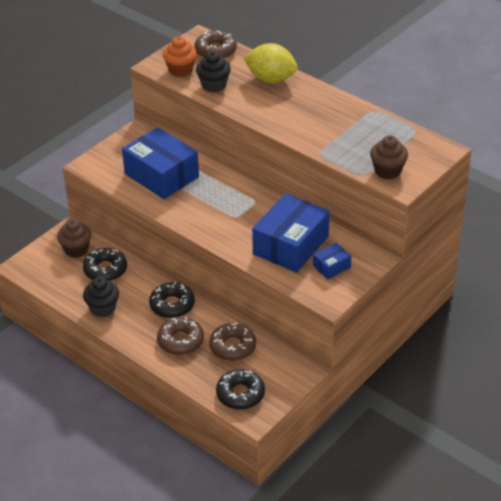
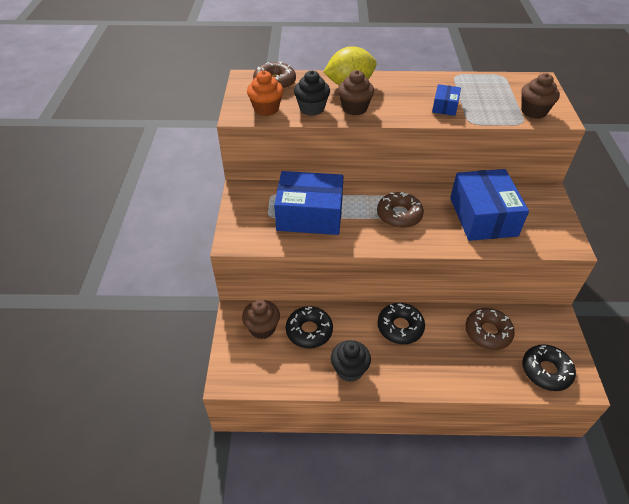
camera: 40 degrees left, 5 degrees up
brown donut [157,317,204,355] -> brown donut moved to [377,192,424,228]
blue box [313,243,351,279] -> blue box moved to [432,84,461,116]
none -> brown cupcake [338,70,374,115]

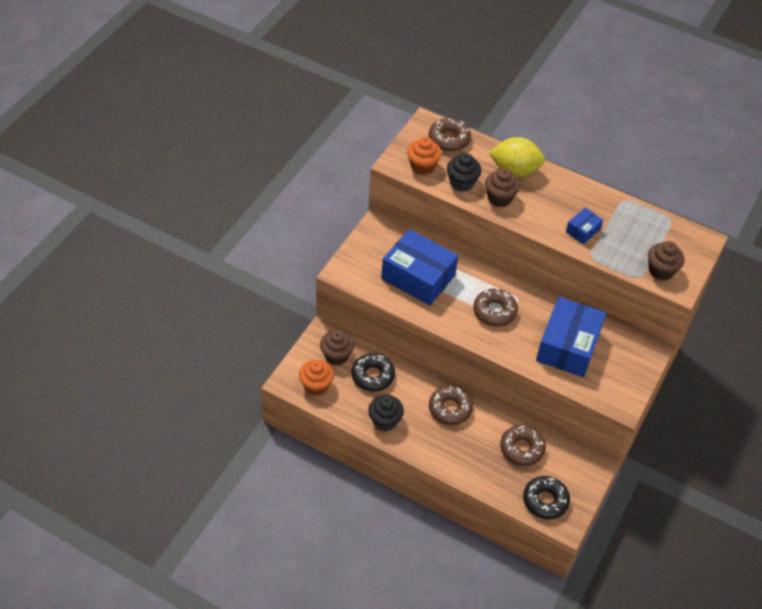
camera: 25 degrees right, 5 degrees up
black donut [378,303,425,344] -> brown donut [429,386,473,425]
none -> orange cupcake [299,360,334,396]

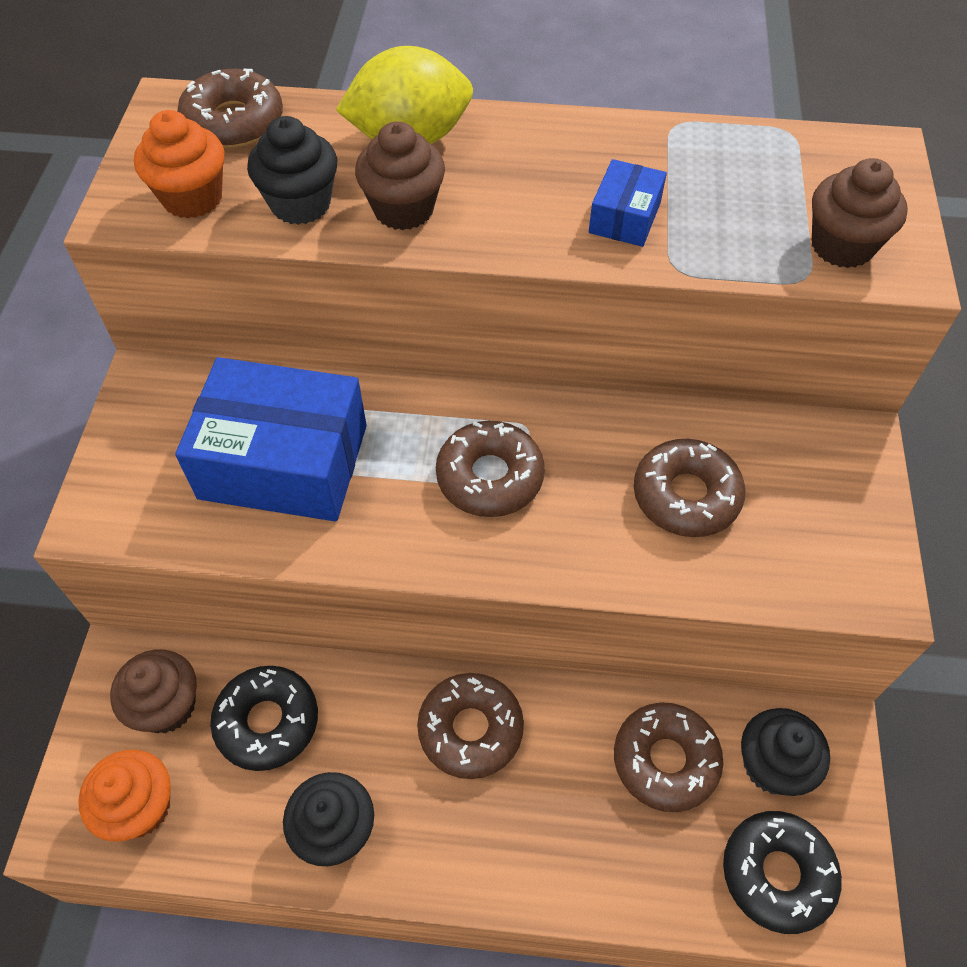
camera: 20 degrees left, 5 degrees up
blue box [536,297,606,377] -> brown donut [634,439,745,537]
none -> black cupcake [741,708,830,796]

